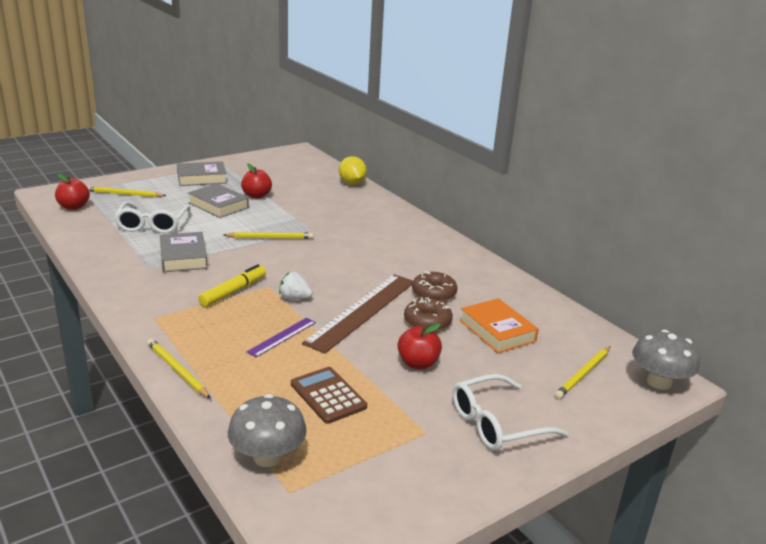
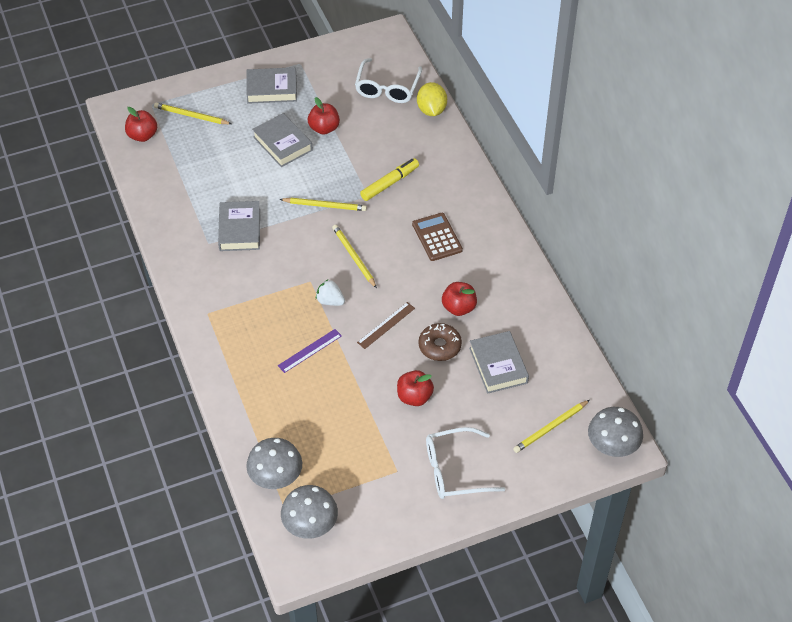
camera: 15 degrees right, 25 degrees up
white glasses [114,202,190,234] -> white glasses moved to [355,58,422,103]
yellow pencil [147,339,211,399] -> yellow pencil moved to [332,225,377,288]
yellow marker [198,264,266,307] -> yellow marker moved to [360,158,419,201]
brown calculator [291,367,367,424] -> brown calculator moved to [412,213,463,261]
brown ruler [302,274,413,354] -> brown ruler [357,302,415,349], size x0.48
brown donut [412,271,458,302] -> red apple [442,282,477,316]
orange book [460,298,539,353] -> grey book [469,331,529,394]
none -> grey mushroom [281,485,338,539]

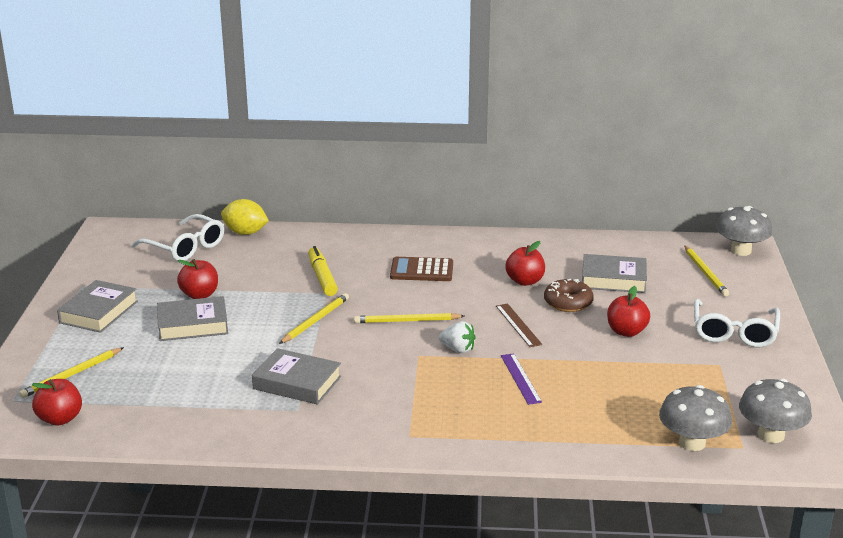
camera: 65 degrees left, 25 degrees down
white strawberry [316,279,345,306] -> white strawberry turned 120 degrees counterclockwise [439,321,476,353]

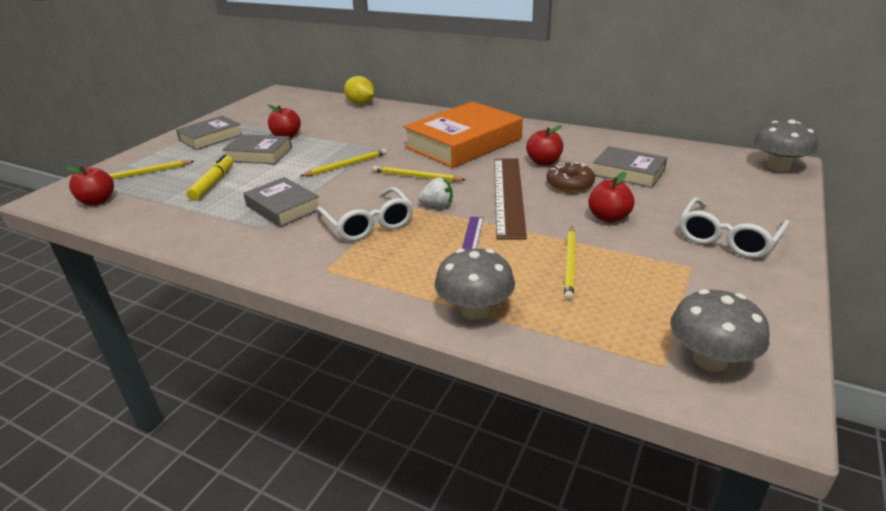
camera: 25 degrees right, 5 degrees up
white glasses [132,214,224,261] -> white glasses moved to [317,187,413,241]
yellow marker [308,246,338,296] -> yellow marker moved to [187,155,233,201]
brown calculator [390,257,453,281] -> orange book [403,101,523,168]
white strawberry [439,321,476,353] -> white strawberry turned 45 degrees counterclockwise [418,177,453,207]
brown ruler [496,303,542,347] -> brown ruler [494,158,527,239], size x2.09
grey mushroom [659,385,732,451] -> grey mushroom moved to [435,248,515,320]
yellow pencil [685,246,729,296] -> yellow pencil moved to [564,226,575,301]

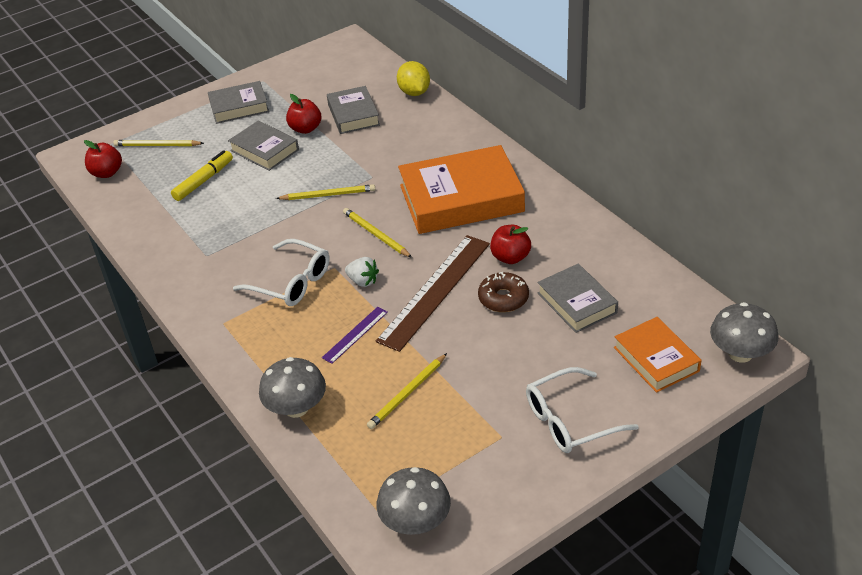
camera: 30 degrees right, 10 degrees up
grey book [243,177,319,227] -> grey book moved to [327,86,380,134]
white glasses [317,187,413,241] -> white glasses turned 60 degrees counterclockwise [233,239,330,306]
red apple [588,172,634,223] -> none
none -> orange book [614,317,702,393]

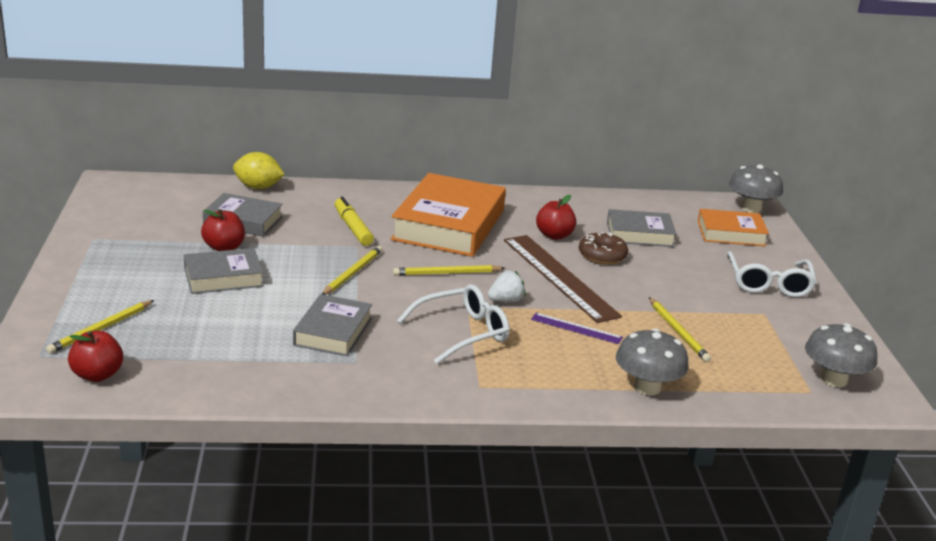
camera: 65 degrees left, 15 degrees down
yellow marker [171,150,233,201] -> yellow marker moved to [335,197,374,246]
grey book [208,81,269,124] -> grey book moved to [293,294,372,356]
purple ruler [322,307,388,364] -> purple ruler turned 45 degrees counterclockwise [531,313,623,344]

